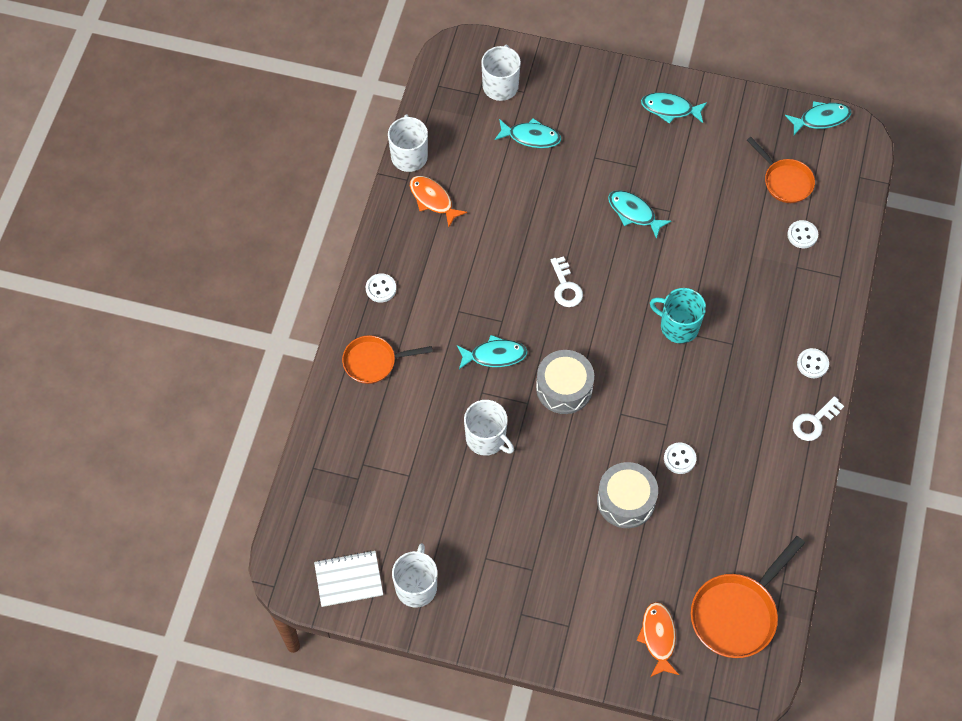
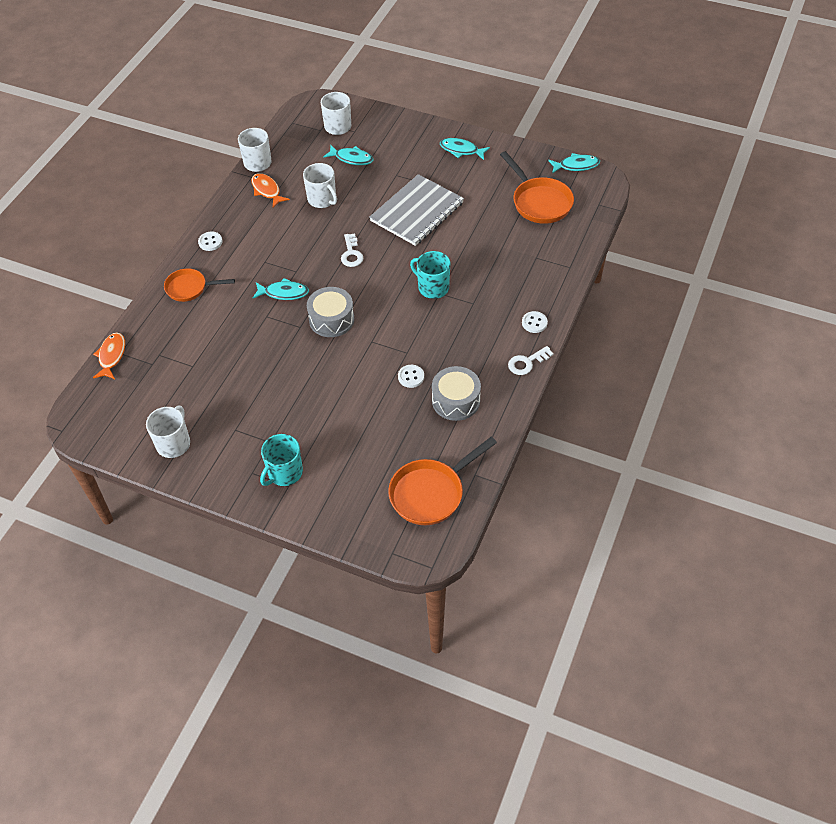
camera: 10 degrees right, 10 degrees down
white notebook [314,550,383,607] -> none
white mug [464,400,514,456] -> white mug moved to [303,163,337,208]
grey drum [597,462,658,528] -> grey drum moved to [432,366,481,421]
turquoise fish [608,190,671,239] -> grey notebook [369,174,464,246]
orange fish [636,602,679,677] -> orange fish moved to [93,333,125,379]
orange pan [747,137,815,203] -> orange pan [500,151,574,224], size x1.54
white button [787,220,818,248] -> none
none -> turquoise mug [260,434,303,486]

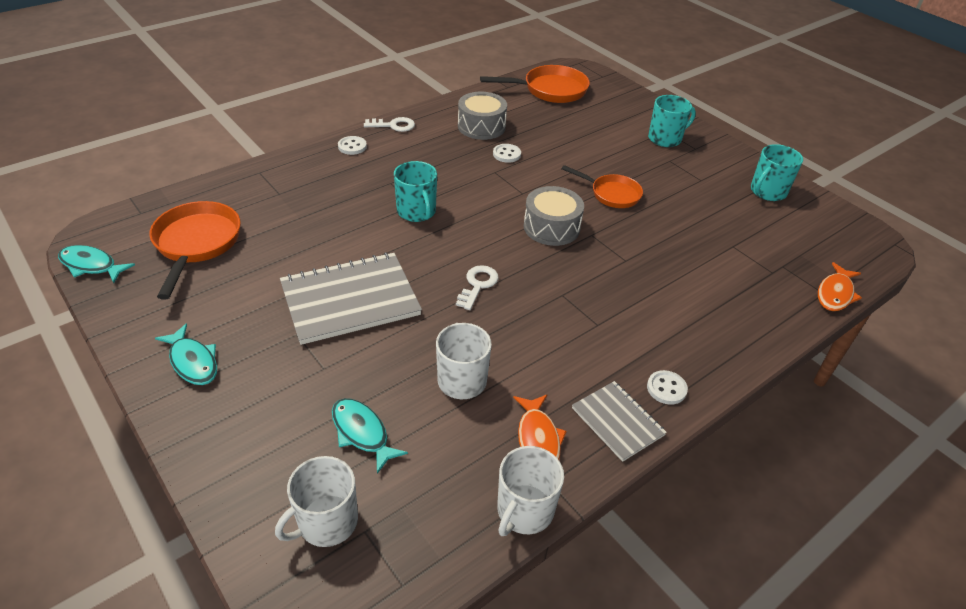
camera: 155 degrees left, 10 degrees down
white mug [146,406,190,458] -> turquoise mug [751,144,803,201]
orange pan [164,268,235,302] -> orange pan moved to [561,165,643,208]
turquoise fish [253,278,309,300] -> none
none -> grey notebook [572,381,667,462]

